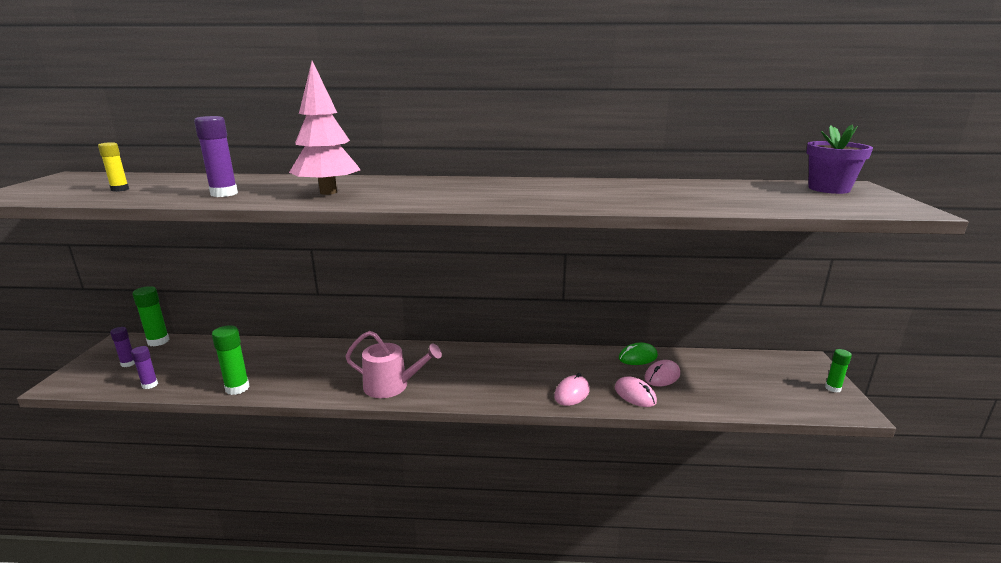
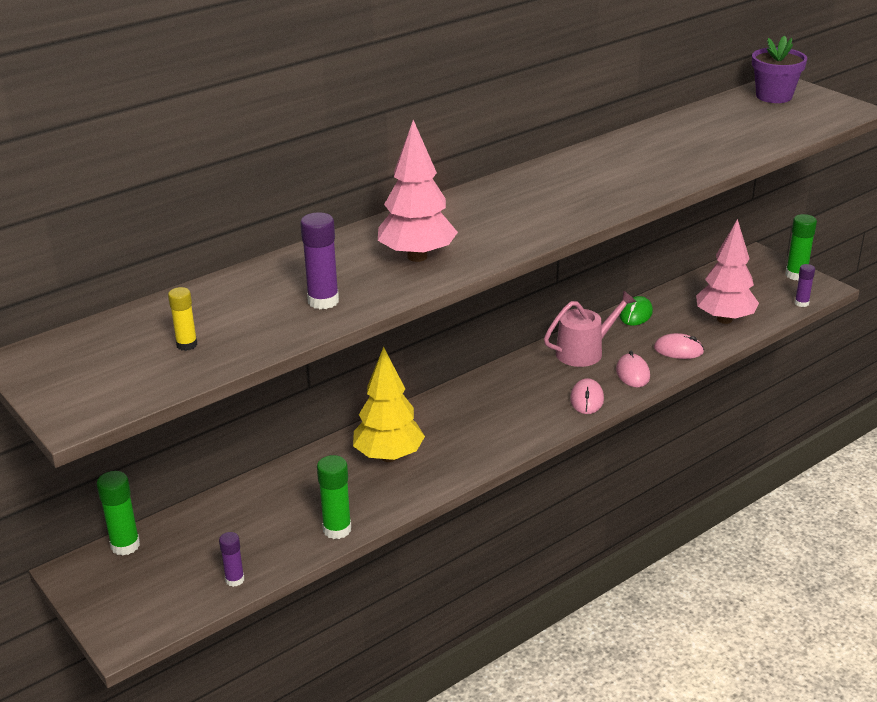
camera: 40 degrees left, 10 degrees up
purple glue stick [110,327,135,367] -> purple glue stick moved to [795,264,815,307]
pink watering can [345,331,442,398] -> pink watering can moved to [544,291,636,367]
pink mouse [644,360,680,386] -> pink mouse moved to [570,378,604,414]
green glue stick [825,349,852,393] -> green glue stick [786,214,817,280], size x1.58
none -> yellow tree [353,347,425,462]
none -> pink tree [696,219,759,324]

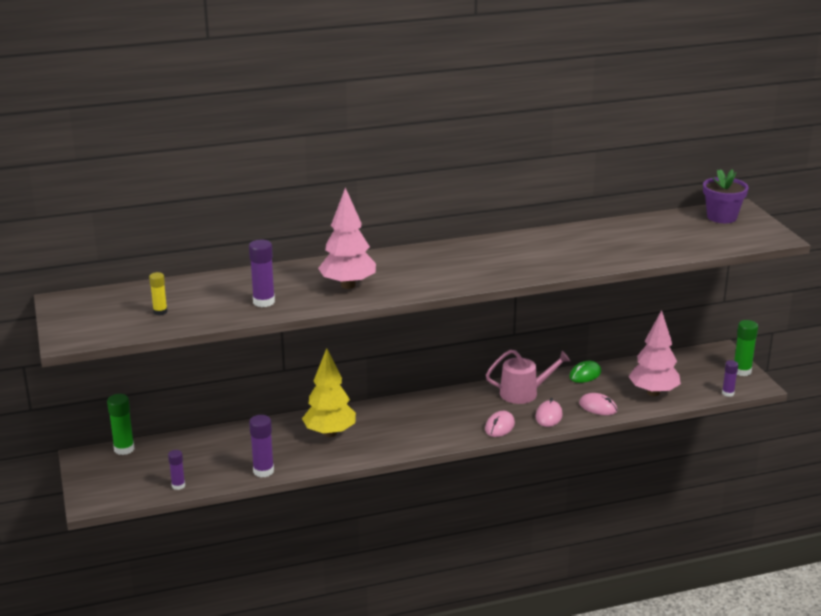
camera: 20 degrees right, 5 degrees down
green glue stick [317,455,352,539] -> purple glue stick [249,415,274,477]

